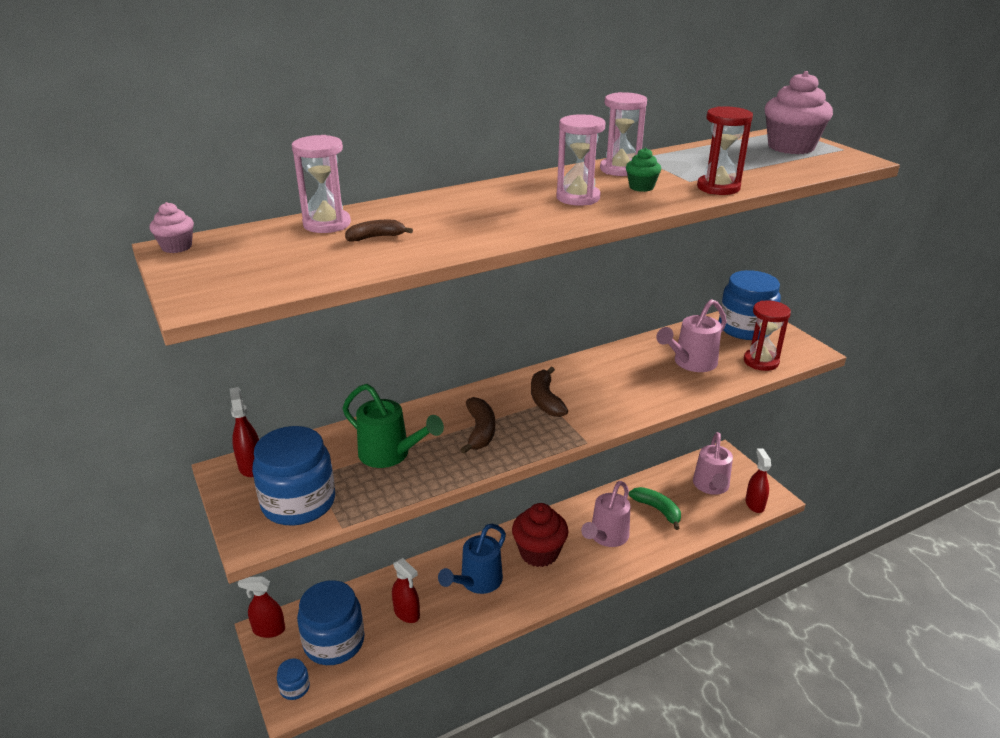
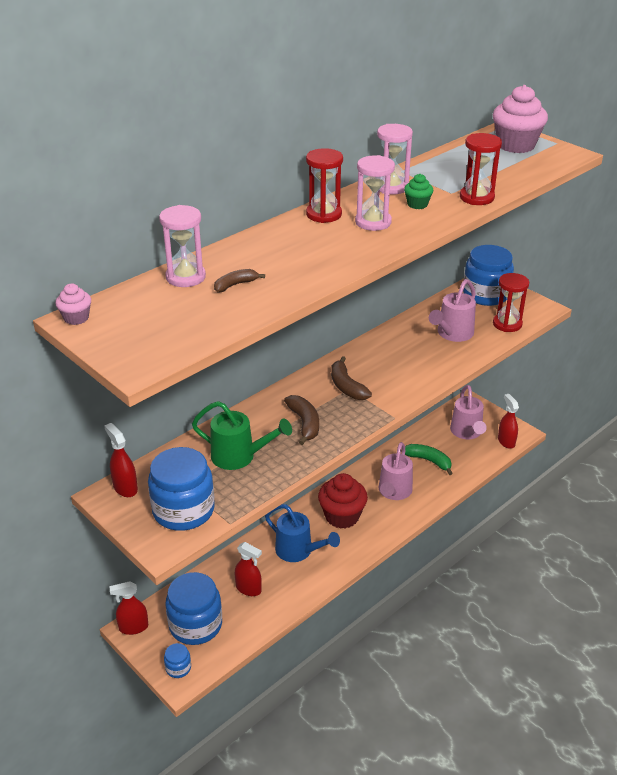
camera: 15 degrees left, 5 degrees up
blue watering can [438,524,506,594] -> blue watering can turned 75 degrees counterclockwise [265,504,340,562]
none -> red hourglass [306,148,343,223]

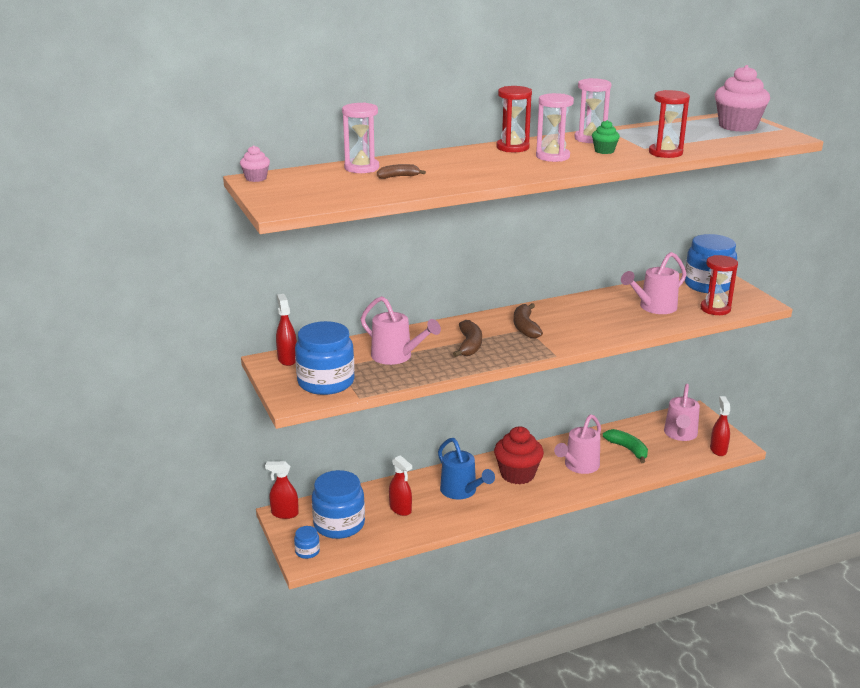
camera: 20 degrees right, 10 degrees down
green watering can [192,401,292,470] -> pink watering can [361,296,441,365]

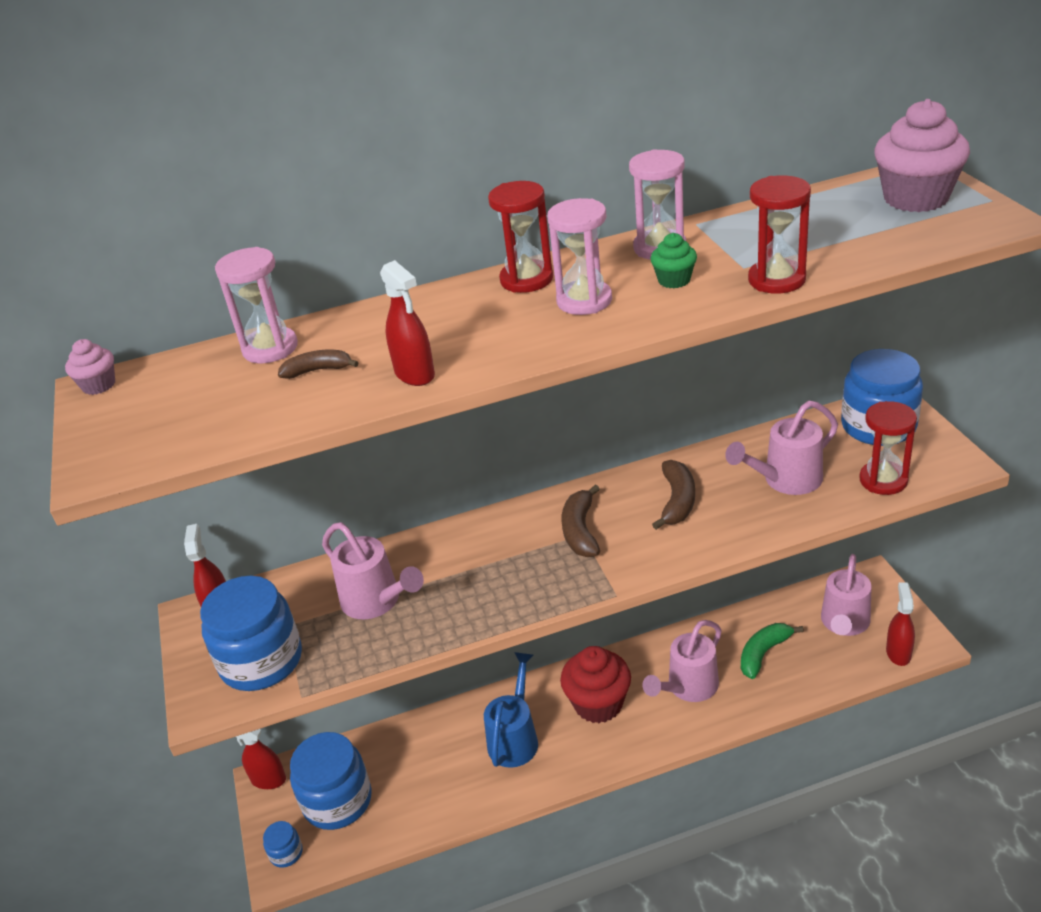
camera: 10 degrees right, 10 degrees up
red spray bottle [389,455,412,516] -> red spray bottle moved to [380,260,435,386]
blue watering can [438,438,495,499] -> blue watering can turned 135 degrees counterclockwise [484,652,538,768]
brown banana [453,320,482,357] -> brown banana moved to [652,460,695,530]
green banana [603,429,648,463] -> green banana turned 105 degrees counterclockwise [741,623,804,679]

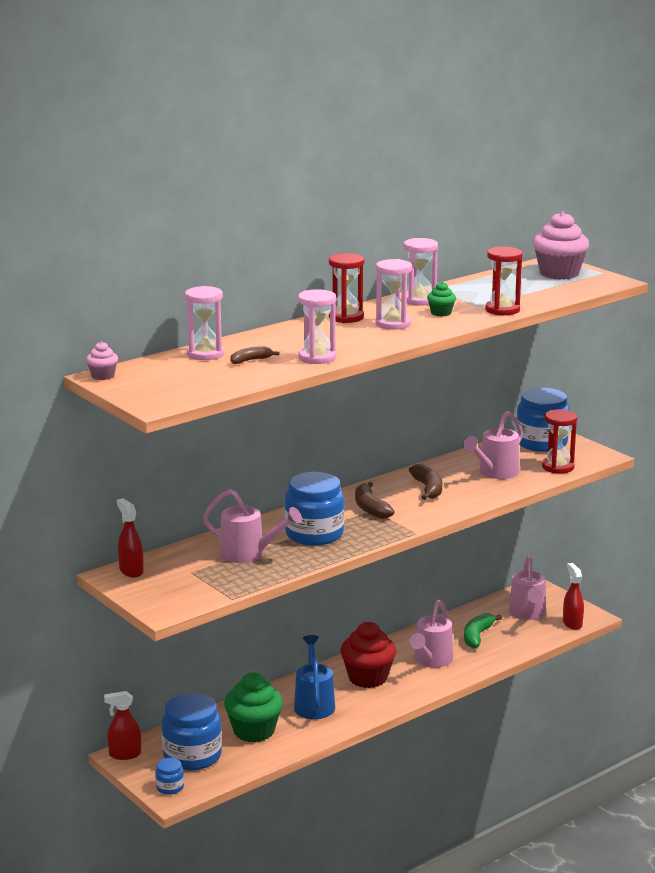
camera: 25 degrees left, 15 degrees down
blue jar [200,576,302,691] -> blue jar moved to [285,472,344,546]
red spray bottle [380,260,435,386] -> pink hourglass [298,289,336,364]
none -> green cupcake [224,672,283,743]

